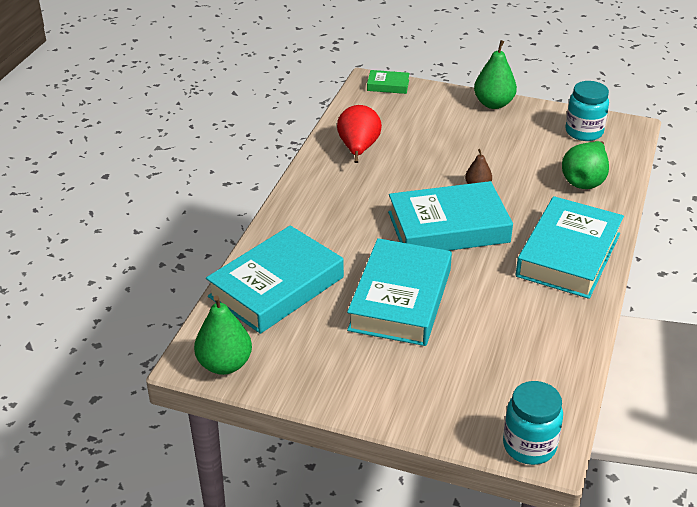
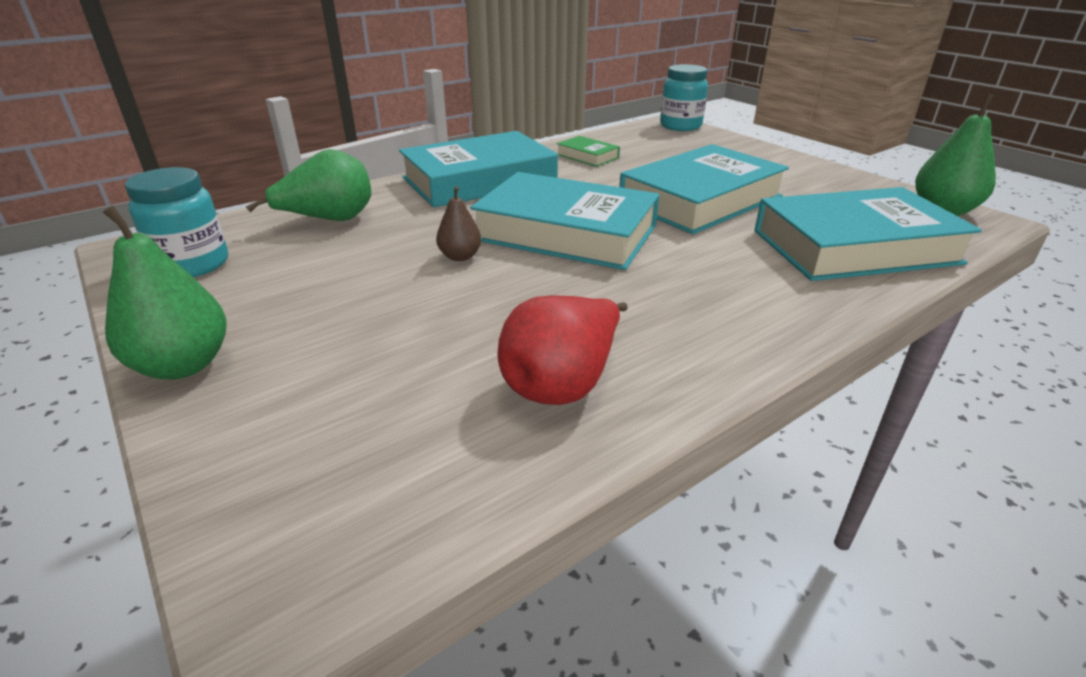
camera: 145 degrees left, 5 degrees down
green book [367,70,410,94] -> green book moved to [557,136,620,167]

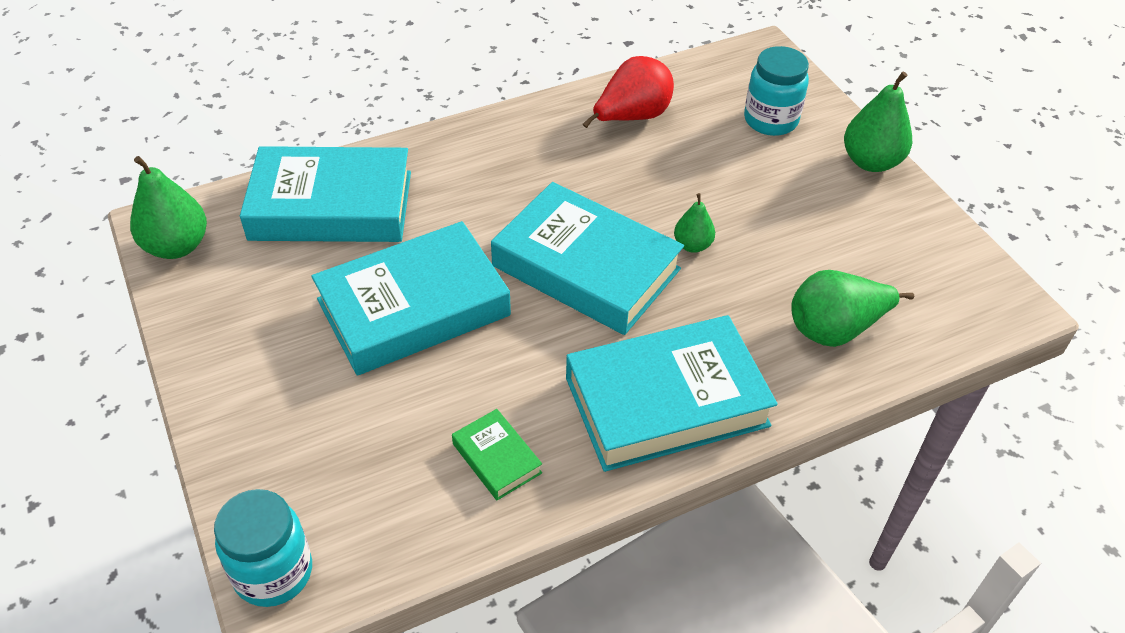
camera: 170 degrees left, 15 degrees up
turquoise jar [125,167,228,277] -> turquoise jar moved to [744,46,809,136]
brown pear [436,186,482,261] -> green pear [674,193,715,253]

